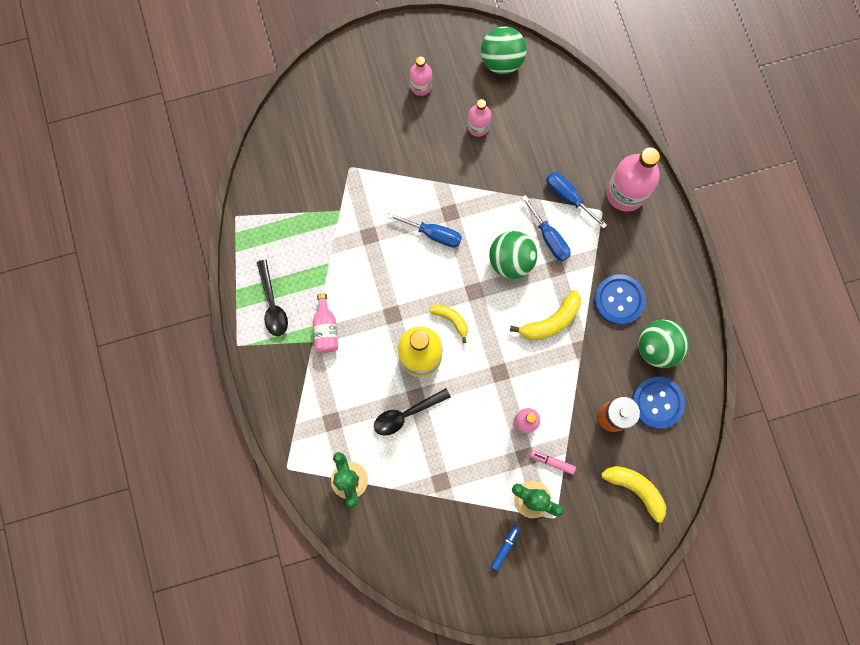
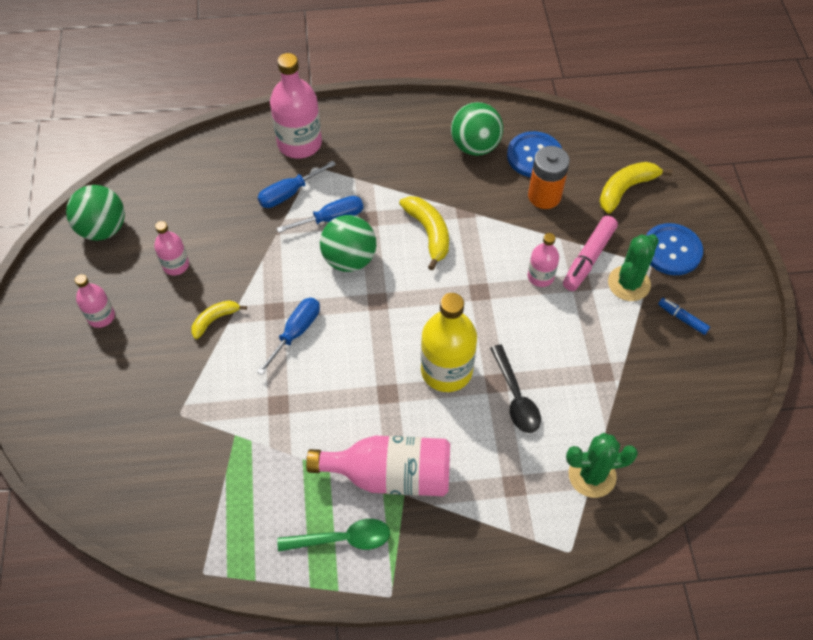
camera: 80 degrees left, 20 degrees down
black spoon [257,260,288,336] -> green spoon [277,519,390,552]
pink bottle [313,294,338,353] -> pink bottle [306,436,450,496], size x1.82
yellow banana [429,304,468,343] -> yellow banana moved to [191,300,247,339]
pink marker [530,450,576,475] -> pink marker [563,216,618,291], size x1.76
blue button [594,275,646,325] -> blue button moved to [646,223,703,275]

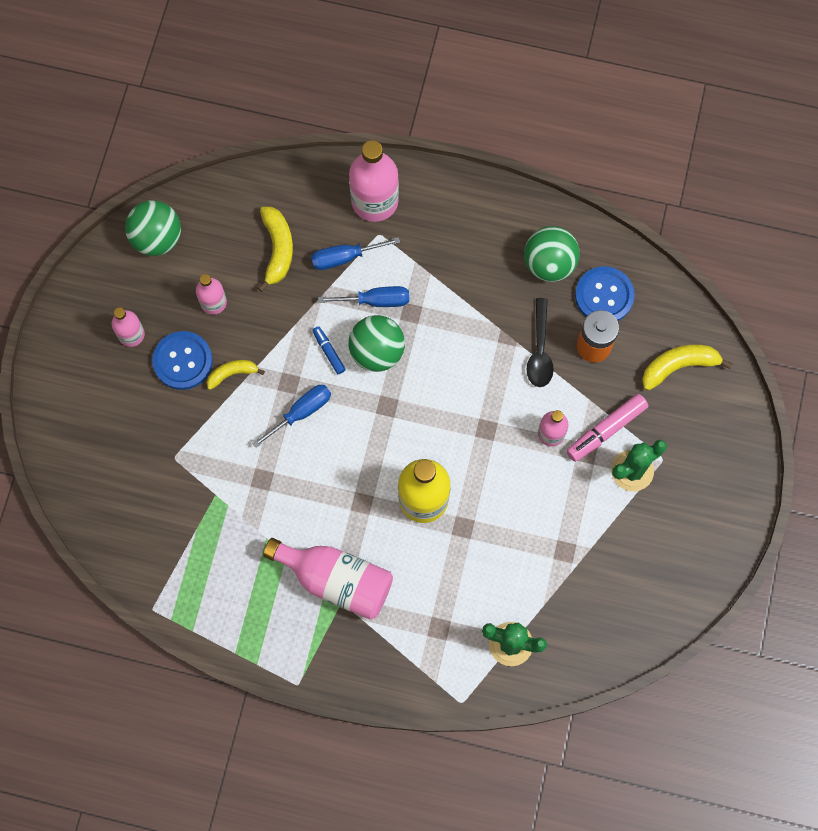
camera: 20 degrees right, 15 degrees up
green spoon [277,519,390,552] -> none
yellow banana [399,196,449,270] -> yellow banana moved to [258,207,293,292]
black spoon [490,344,541,433] -> black spoon moved to [527,298,554,387]
blue button [646,223,703,275] -> blue button moved to [152,331,213,390]
blue marker [658,298,710,335] -> blue marker moved to [312,326,346,374]

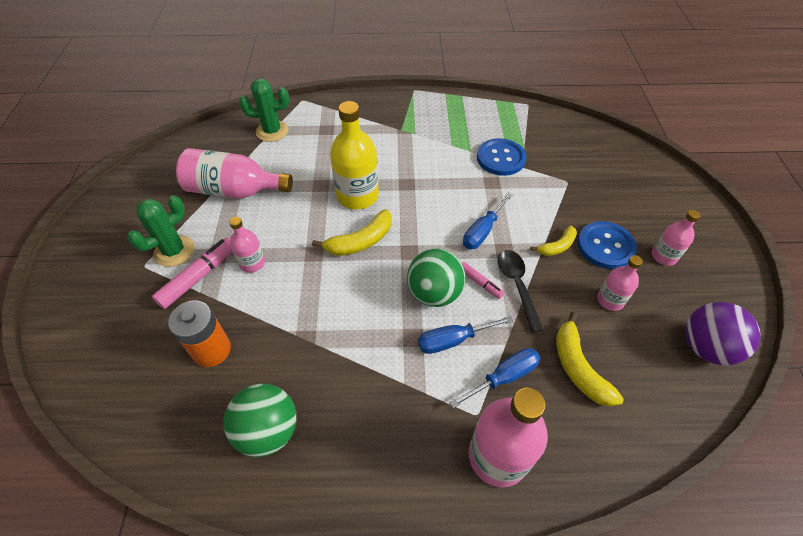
camera: 165 degrees right, 20 degrees down
green ball [125,200,181,256] -> purple ball [685,302,761,365]
pink bottle [263,538,393,620] -> pink bottle moved to [176,148,293,199]
blue marker [312,326,346,374] -> pink marker [462,262,504,299]
black spoon [527,298,554,387] -> black spoon moved to [498,250,544,333]
blue button [575,266,635,321] -> blue button moved to [477,138,526,176]
yellow banana [642,345,733,391] -> yellow banana moved to [312,209,392,256]

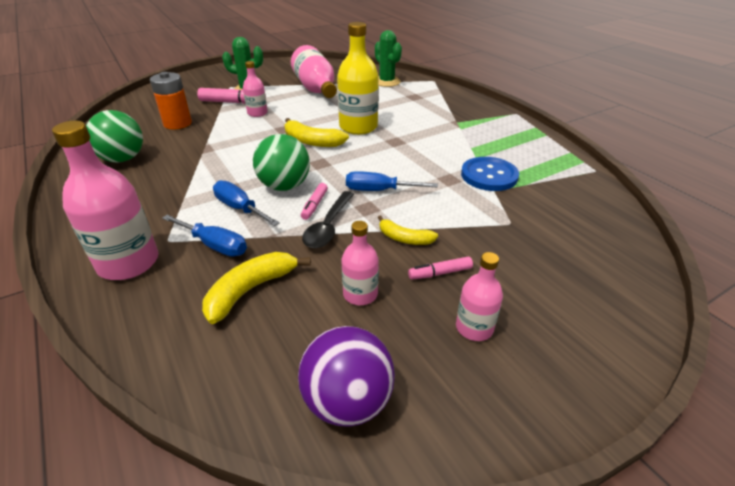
camera: 60 degrees right, 15 degrees down
black spoon [498,250,544,333] -> black spoon turned 150 degrees clockwise [302,191,354,248]
blue button [577,221,637,269] -> pink marker [408,257,473,280]

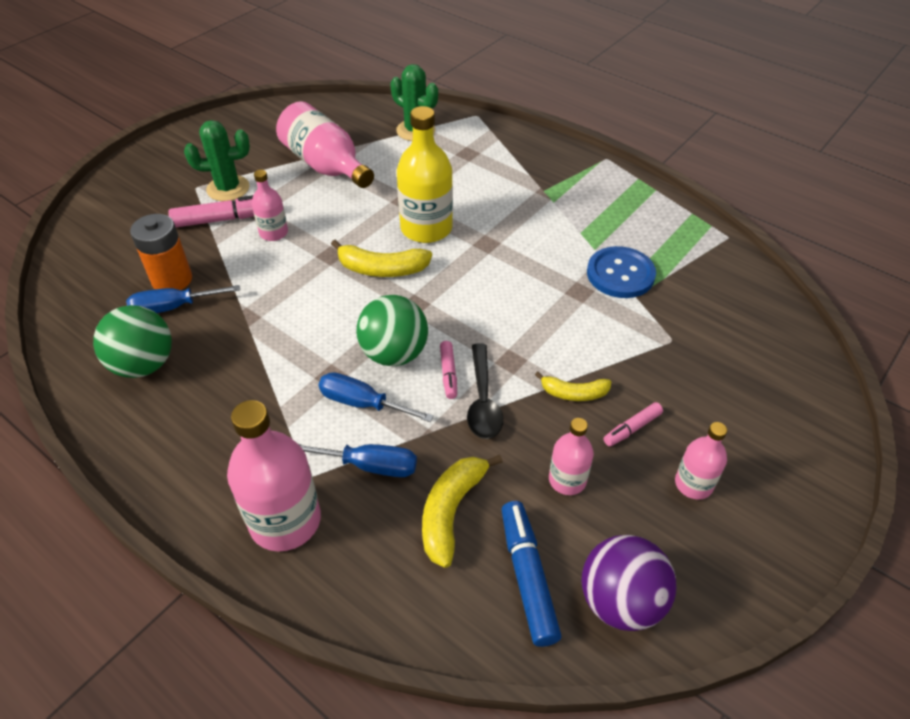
camera: 20 degrees left, 10 degrees up
blue screwdriver [346,171,438,191] -> blue screwdriver moved to [126,285,240,313]
none -> blue marker [502,501,562,647]

